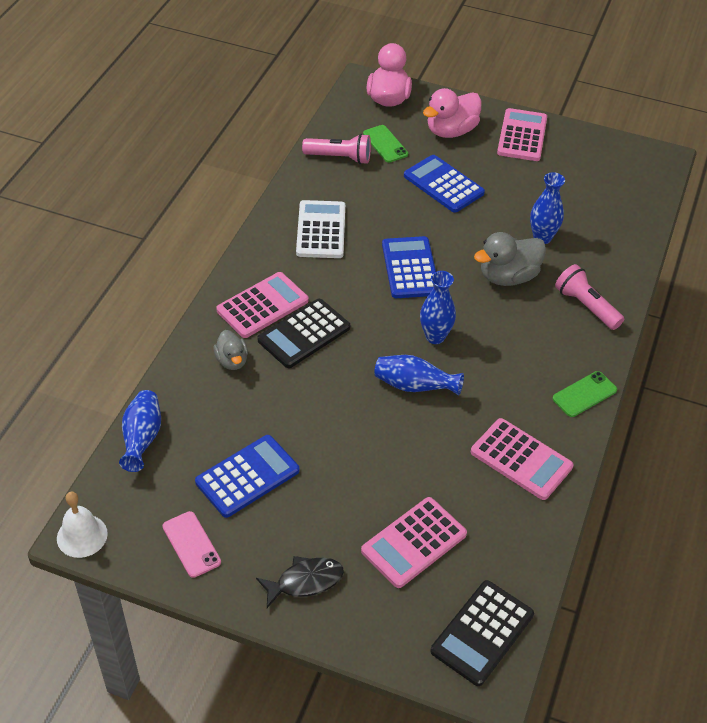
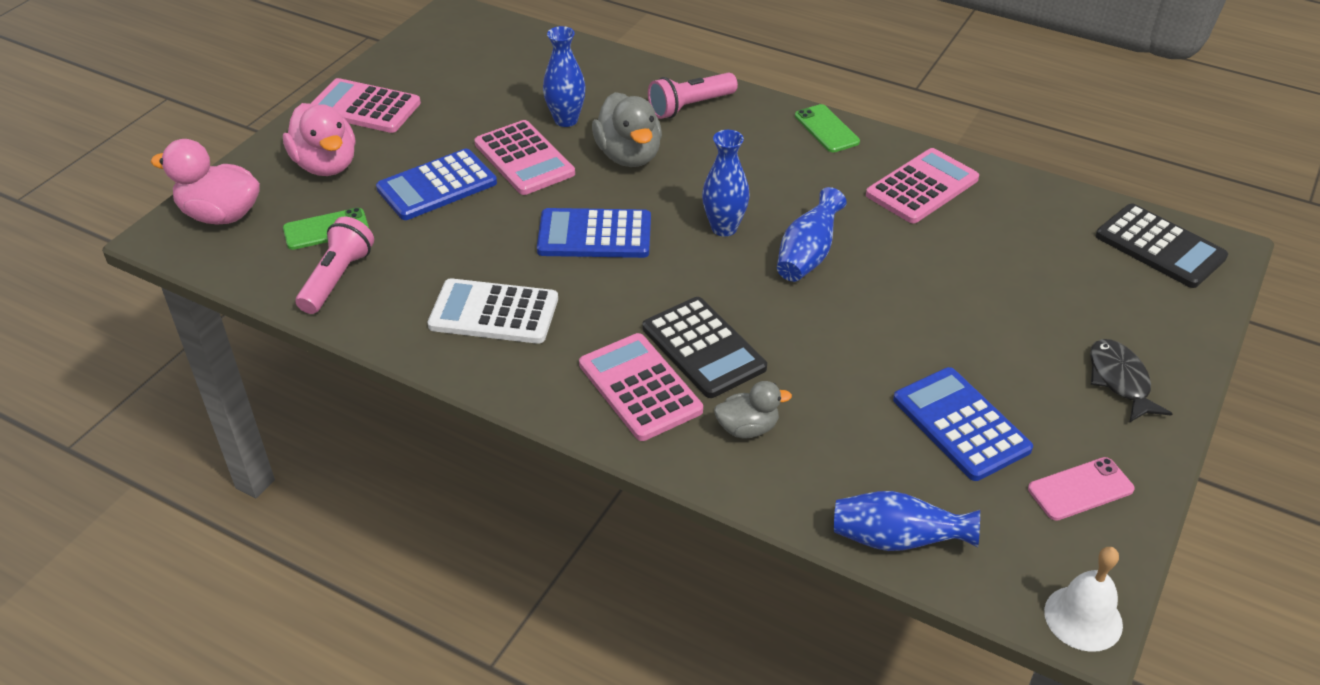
camera: 80 degrees left, 5 degrees down
pink calculator [361,497,467,588] -> pink calculator moved to [474,120,575,195]

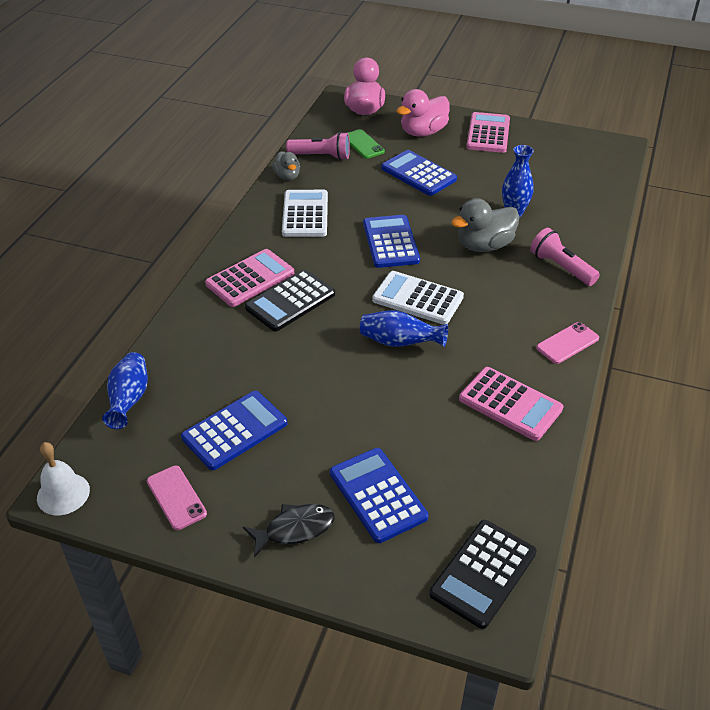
camera: 80 degrees right, 0 degrees up
pink calculator [474,120,575,195] -> none
blue vase [702,130,750,236] -> white calculator [372,271,464,325]
grey duck [714,381,792,439] -> grey duck moved to [272,151,300,180]
green phone [795,104,860,152] -> pink phone [536,322,599,364]
none -> blue calculator [330,448,428,543]

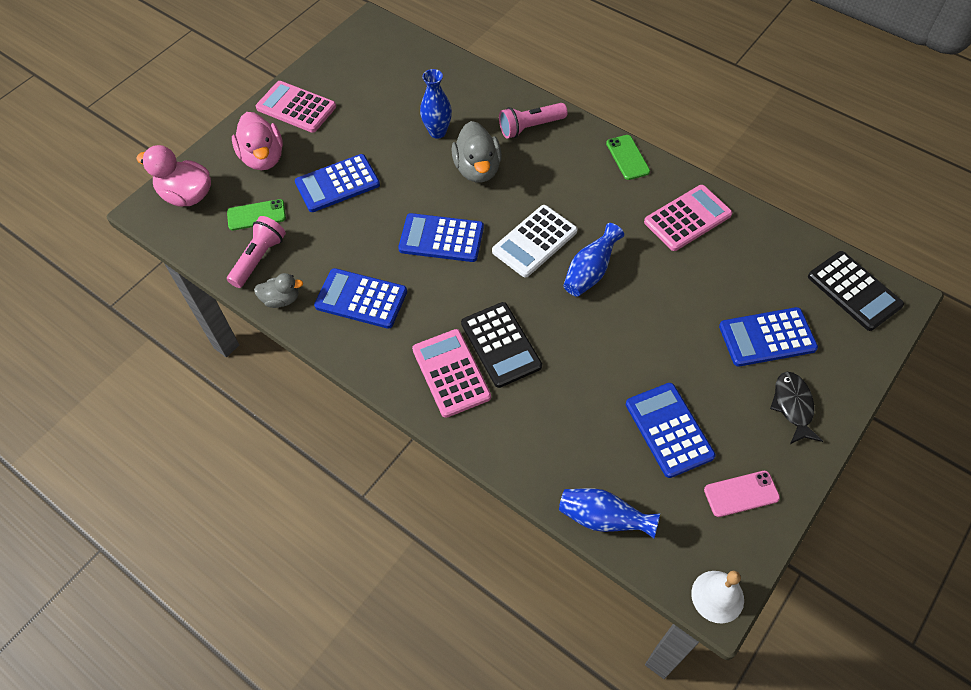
camera: 70 degrees left, 15 degrees up
white calculator [282,190,328,237] -> blue calculator [314,268,407,329]
pink phone [536,322,599,364] -> green phone [606,135,650,180]

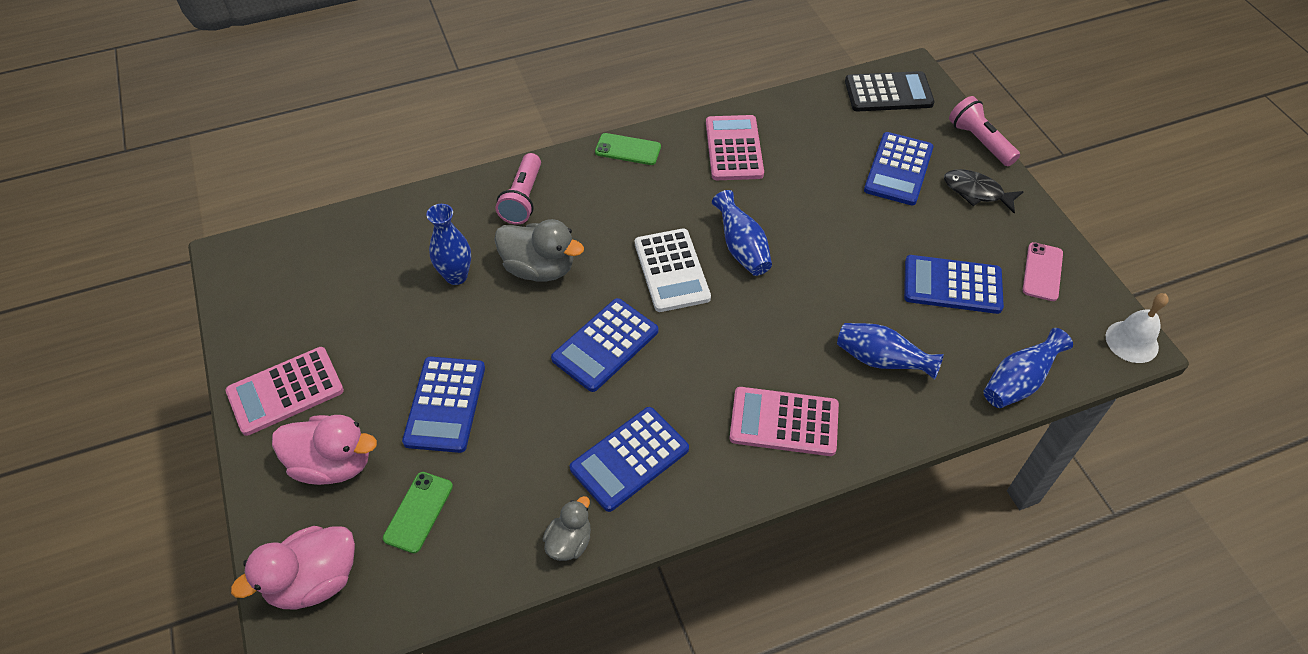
camera: 60 degrees left, 5 degrees down
pink flashlight [227,216,286,288] -> pink flashlight moved to [949,96,1020,166]
black calculator [461,302,542,388] -> none
none -> blue vase [837,323,944,380]

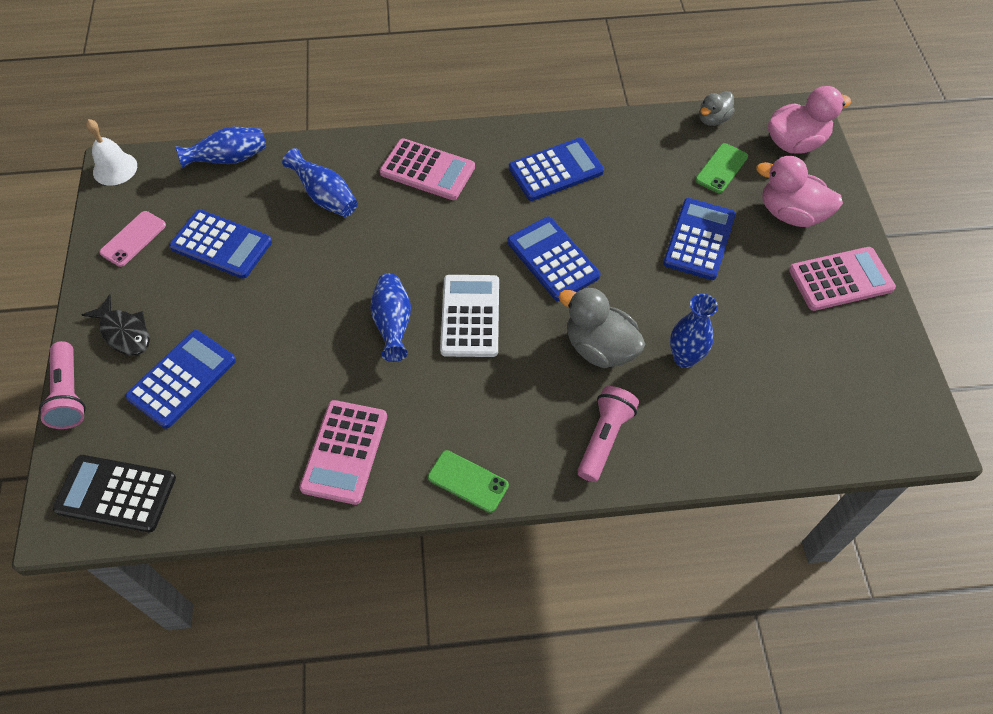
camera: 165 degrees left, 5 degrees up
grey duck [543,496,591,561] -> grey duck moved to [699,91,735,126]
blue calculator [551,298,658,392] -> blue calculator turned 90 degrees counterclockwise [508,217,600,301]

